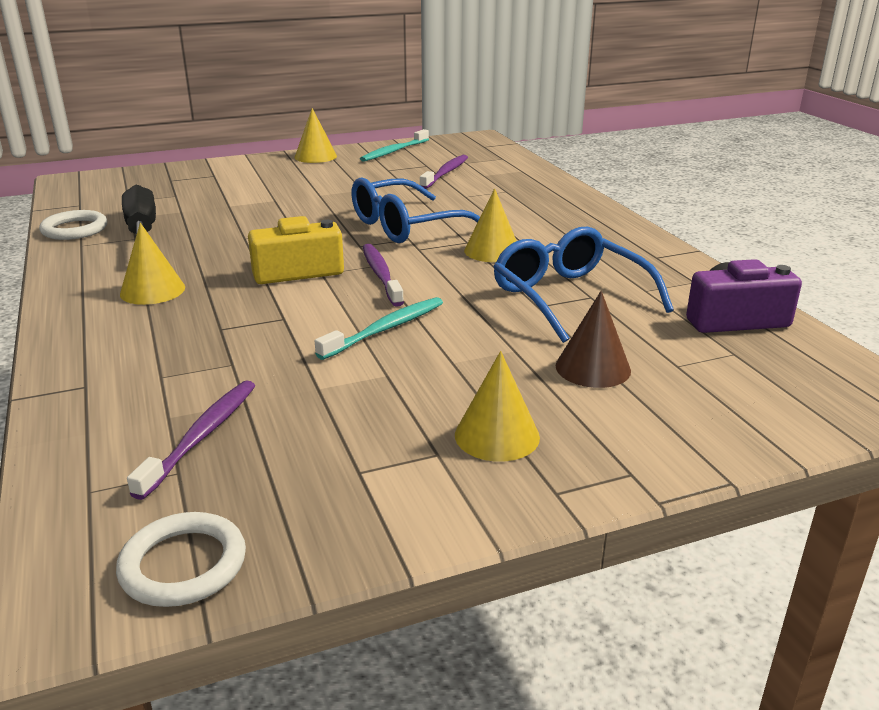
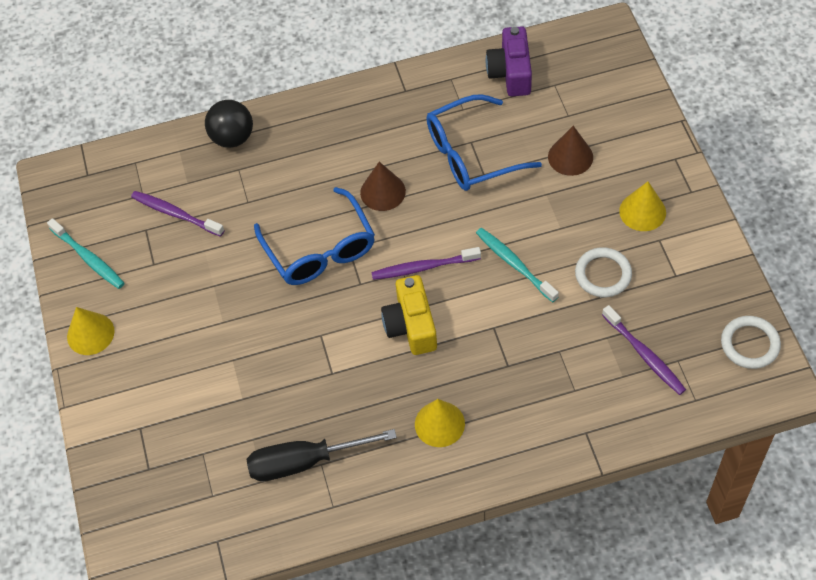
camera: 80 degrees left, 30 degrees up
white ring [39,210,107,240] -> white ring moved to [575,247,632,297]
purple toothbrush [127,380,255,500] -> purple toothbrush turned 150 degrees counterclockwise [602,305,686,395]
yellow cone [464,188,516,262] -> brown cone [360,162,406,211]
none -> black ball [205,100,253,148]

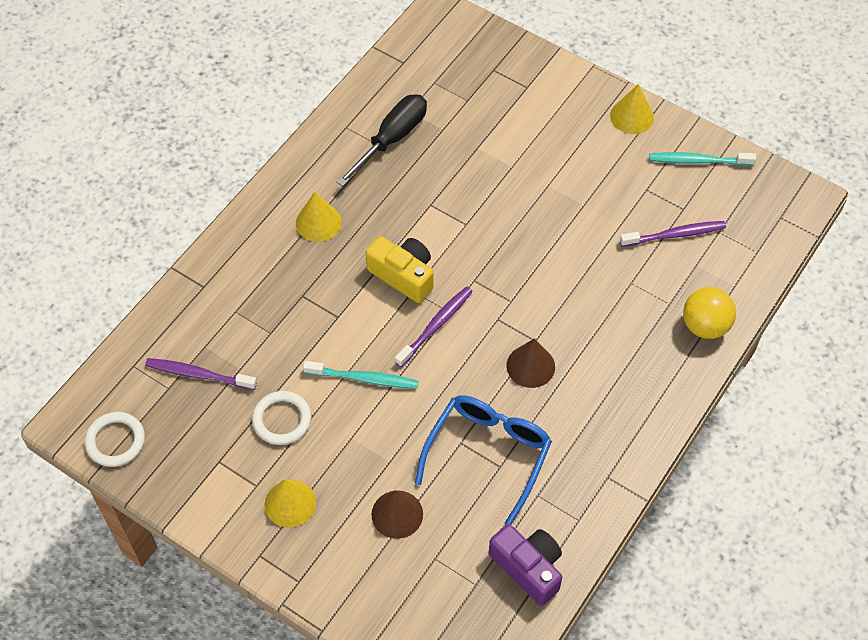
camera: 135 degrees right, 0 degrees up
black ball [205,100,253,148] -> yellow ball [683,287,736,339]
blue glasses [254,187,375,285] -> none

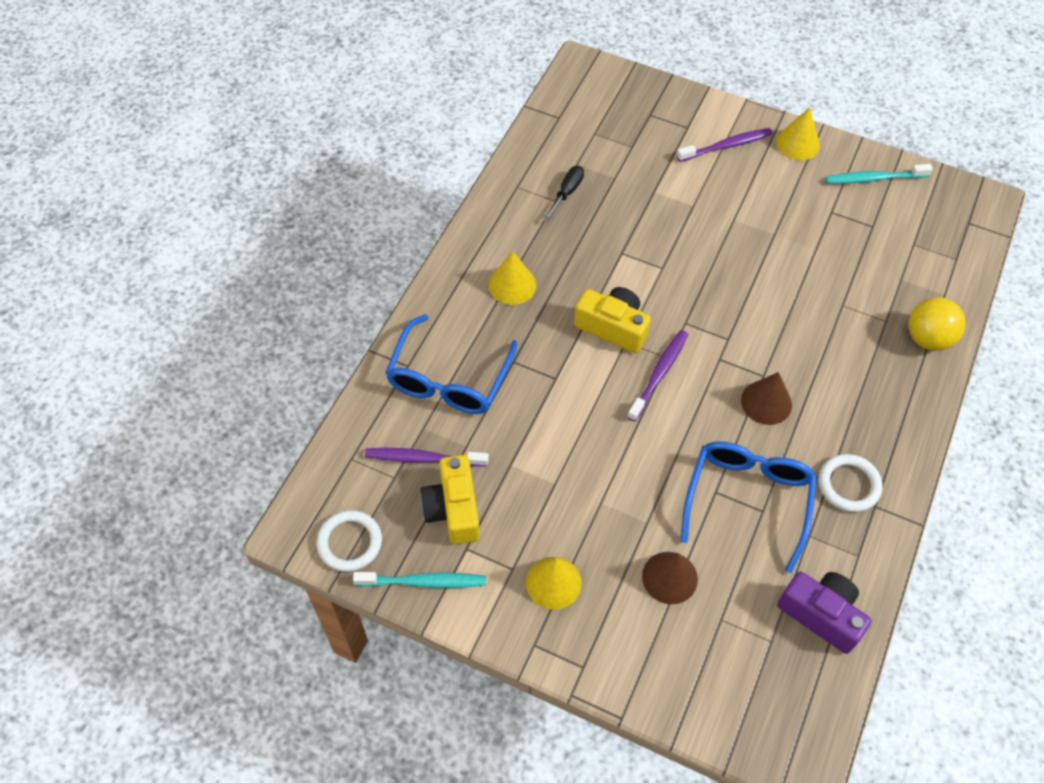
camera: 10 degrees left, 0 degrees up
white ring [252,391,311,445] -> white ring moved to [819,454,882,512]
turquoise toothbrush [303,361,418,389] -> turquoise toothbrush moved to [353,572,486,588]
black screwdriver [336,94,427,186] -> black screwdriver [543,166,584,221], size x0.56
purple toothbrush [620,221,726,247] -> purple toothbrush moved to [677,128,773,162]
none -> blue glasses [385,314,518,414]
none -> yellow camera [420,455,480,545]

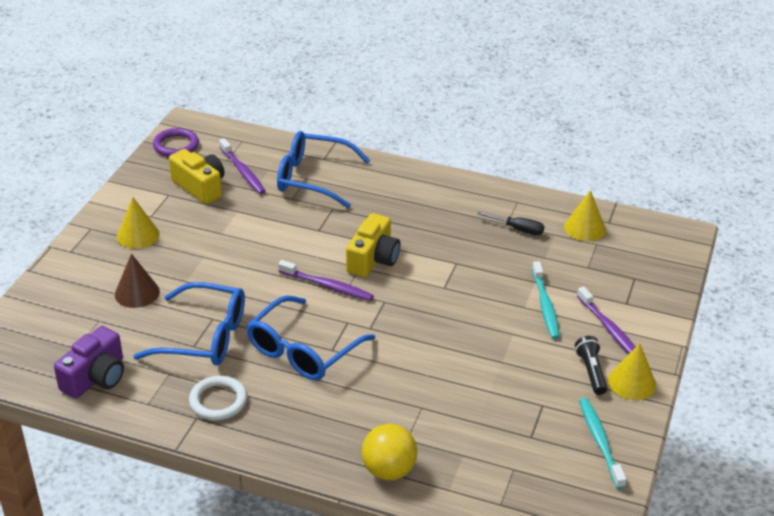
camera: 85 degrees right, 20 degrees down
white ring [317,510,382,572] -> purple ring [153,128,199,157]
turquoise toothbrush [353,572,486,588] -> turquoise toothbrush moved to [532,261,560,339]
purple toothbrush [365,448,489,467] -> purple toothbrush turned 150 degrees clockwise [219,138,266,194]
yellow camera [420,455,480,545] -> yellow camera turned 60 degrees clockwise [169,149,224,204]
yellow cone [489,251,536,305] -> yellow cone moved to [564,190,606,241]
brown cone [741,372,792,425] -> blue glasses [246,295,375,380]
none -> black flashlight [575,336,607,395]

